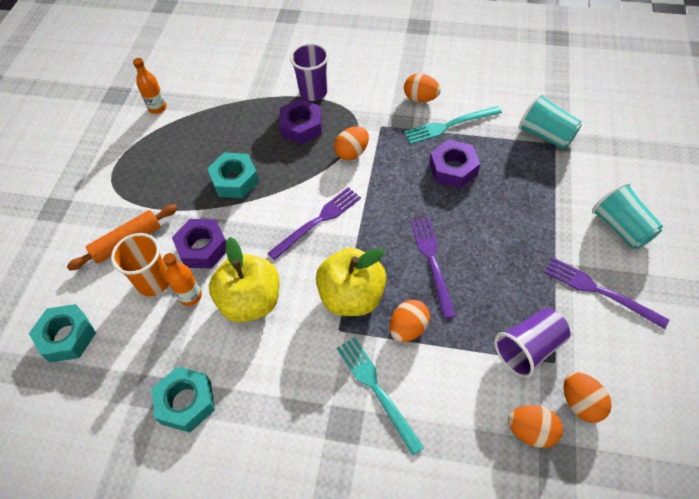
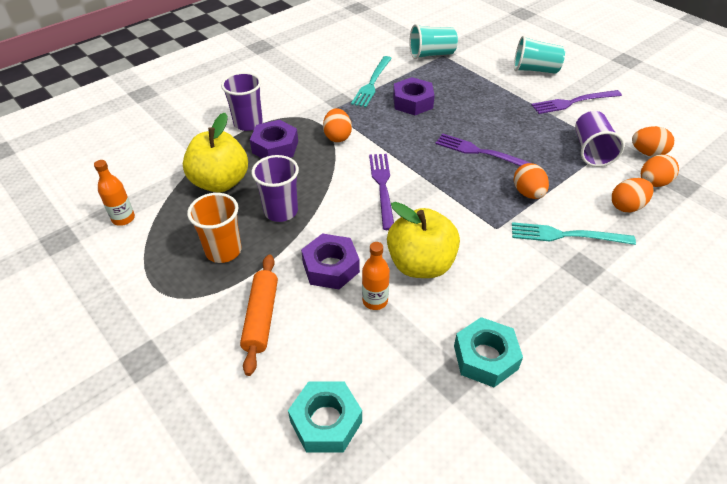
camera: 55 degrees left, 10 degrees down
orange cup [111,233,169,296] -> orange cup moved to [187,193,242,263]
turquoise nut [207,153,259,198] -> purple cup [252,155,299,222]
yellow apple [316,248,386,316] -> yellow apple moved to [183,113,248,193]
orange egg [404,73,441,102] -> orange egg moved to [612,178,653,212]

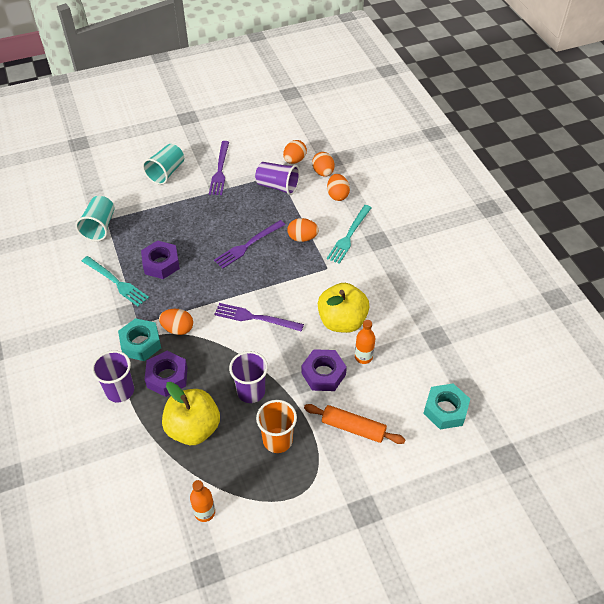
camera: 70 degrees left, 5 degrees up
turquoise nut [454,317,523,387] -> turquoise nut moved to [118,318,161,361]

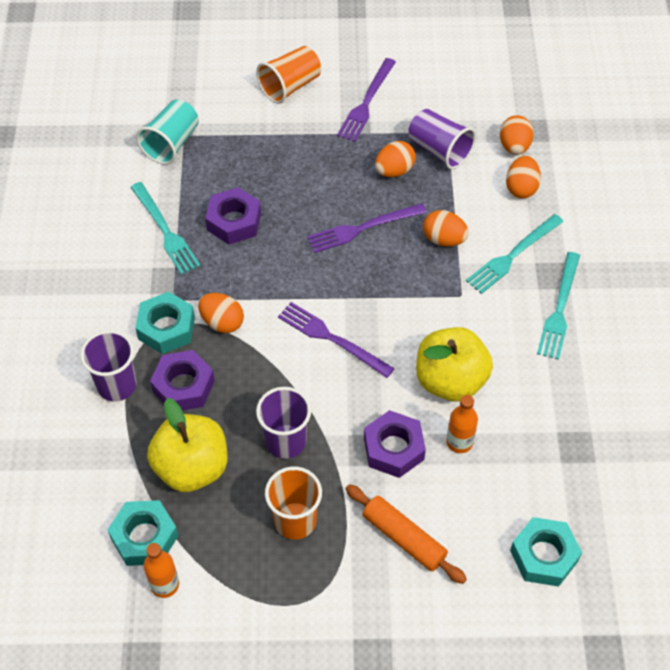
camera: 20 degrees right, 5 degrees up
turquoise cup [142,144,184,185] -> orange cup [256,46,321,104]
orange egg [283,140,307,164] -> orange egg moved to [375,141,415,177]
none -> turquoise nut [108,500,178,566]
none -> turquoise fork [537,252,580,360]

